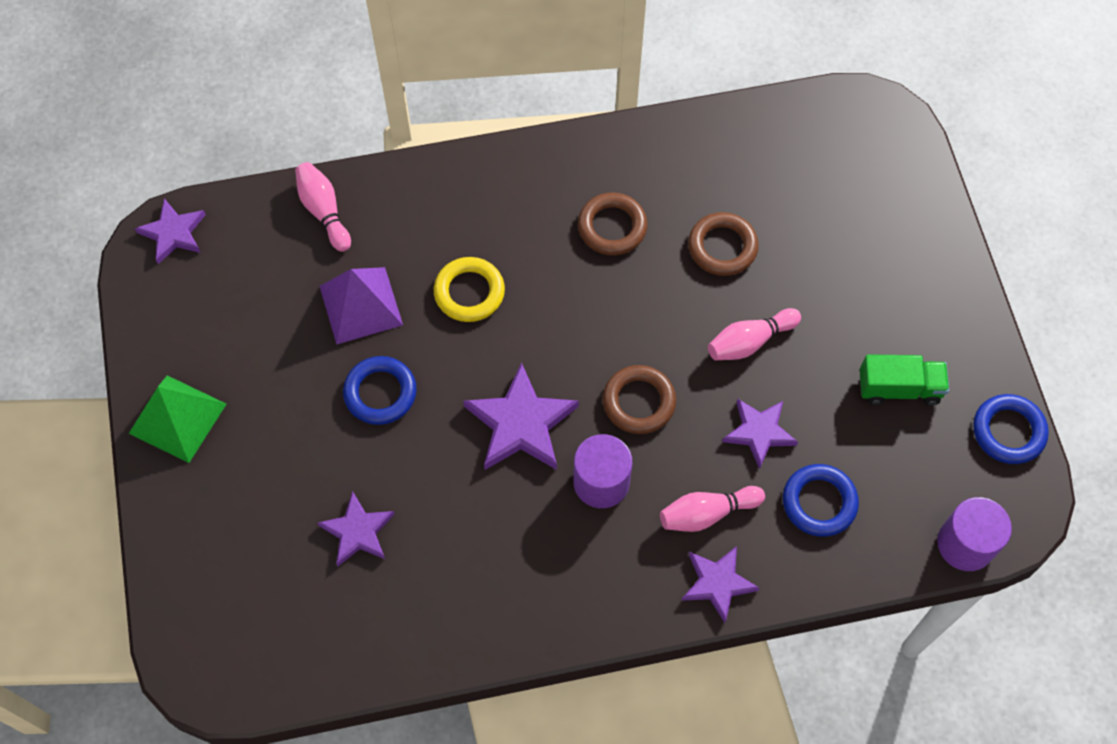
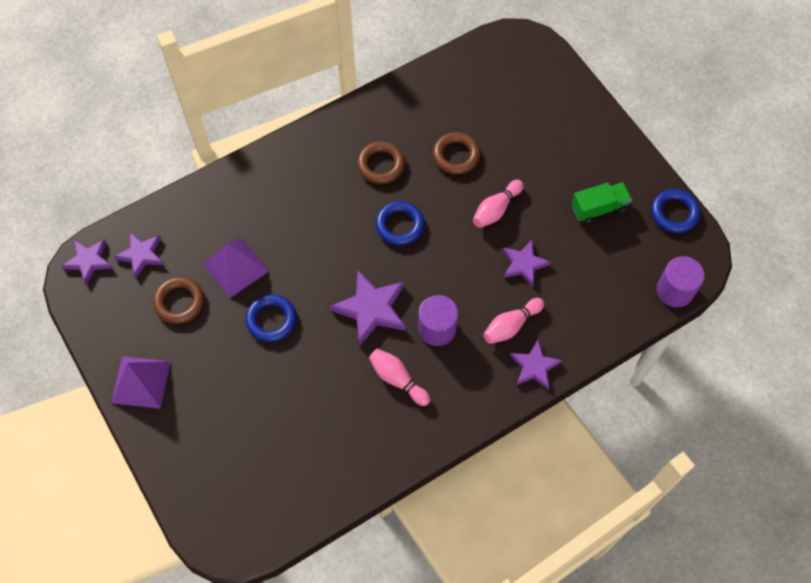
camera: 20 degrees left, 0 degrees up
green pyramid [129,375,226,463] -> purple pyramid [111,356,171,409]
pink bowling pin [295,162,351,252] -> pink bowling pin moved to [369,349,430,406]
purple star [318,491,395,566] -> purple star moved to [114,232,164,278]
yellow ring [434,257,505,322] -> none
brown ring [603,365,676,434] -> brown ring moved to [153,277,204,324]
blue ring [783,464,859,537] -> blue ring moved to [376,201,424,246]

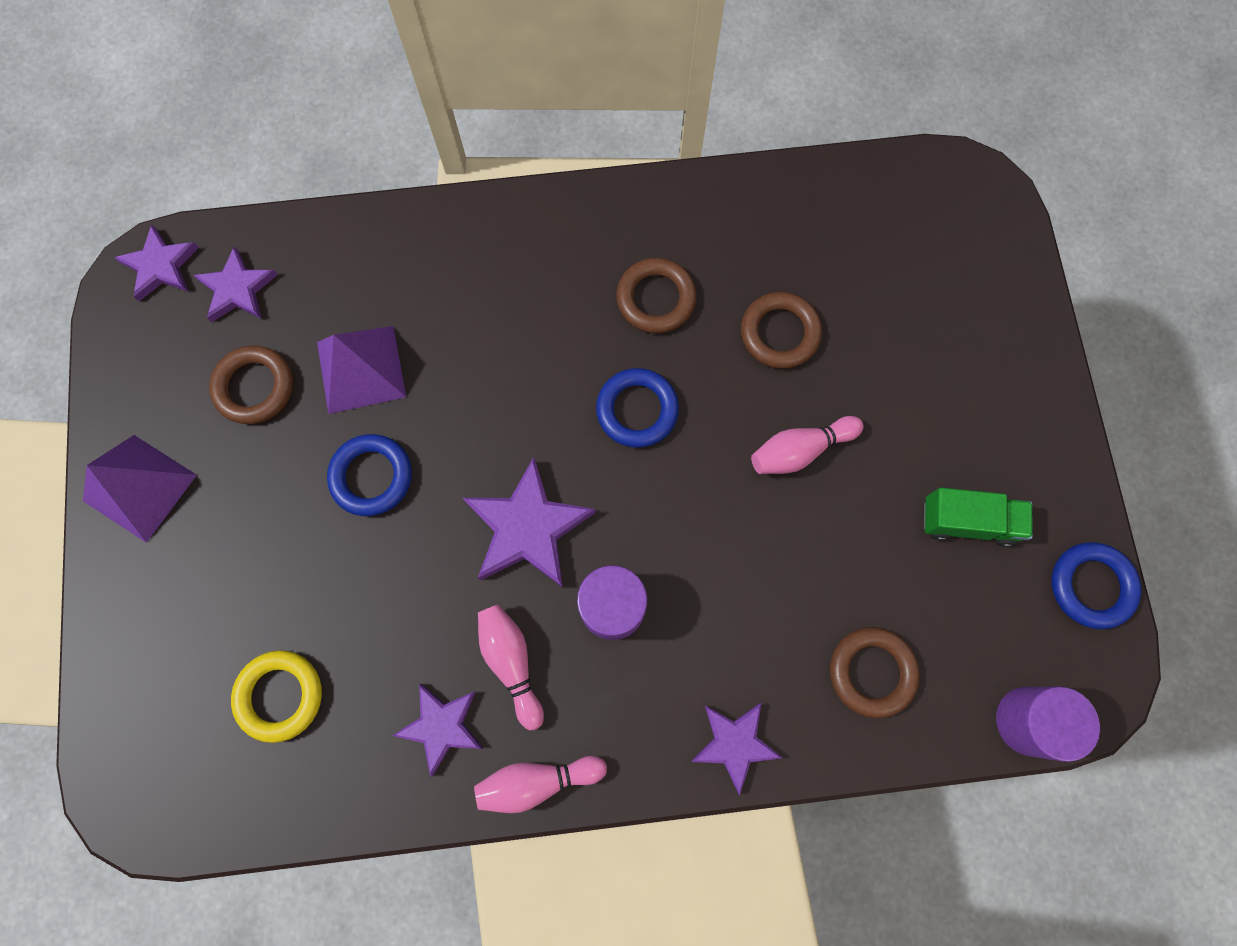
camera: 25 degrees right, 10 degrees up
pink bowling pin [483,298,544,344] -> pink bowling pin moved to [474,756,607,813]
purple star [503,240,551,287] -> purple star moved to [392,684,483,777]
none -> yellow ring [231,650,322,743]
none -> brown ring [830,627,920,718]

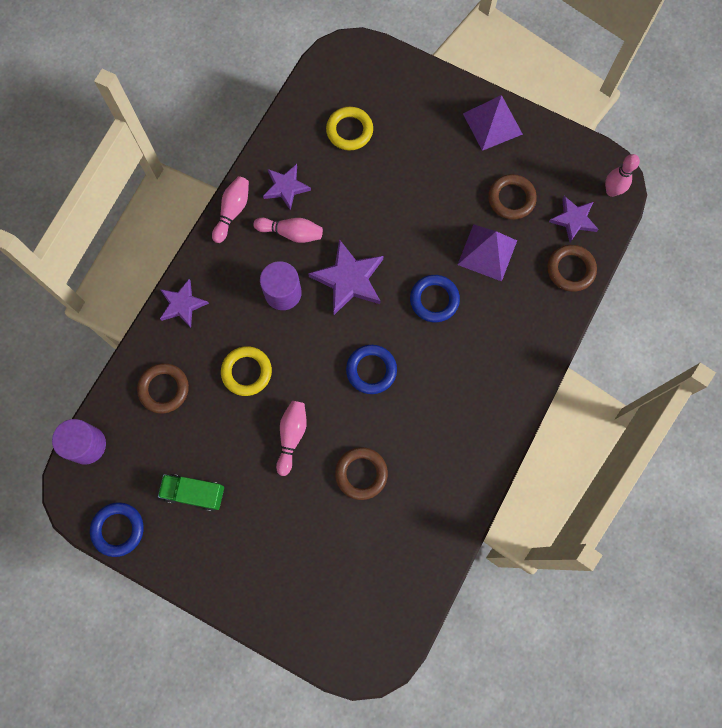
camera: 125 degrees right, 0 degrees up
purple star [114,224,199,301] -> pink bowling pin [605,154,640,197]
blue ring [327,434,412,516] -> blue ring moved to [410,275,460,322]
brown ring [616,258,697,333] -> brown ring moved to [547,245,597,292]
green truck [924,488,1033,547] -> green truck turned 60 degrees clockwise [158,474,224,511]
none -> yellow ring [221,346,272,396]

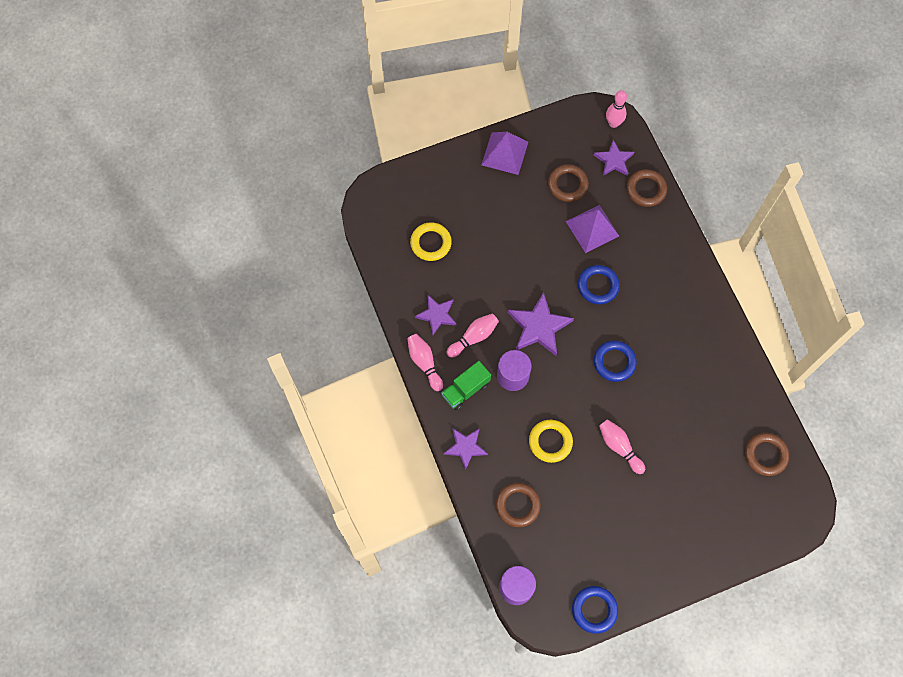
camera: 50 degrees left, 5 degrees down
green truck [158,474,224,511] -> green truck moved to [441,361,491,410]
brown ring [335,447,388,500] -> brown ring moved to [745,433,789,476]

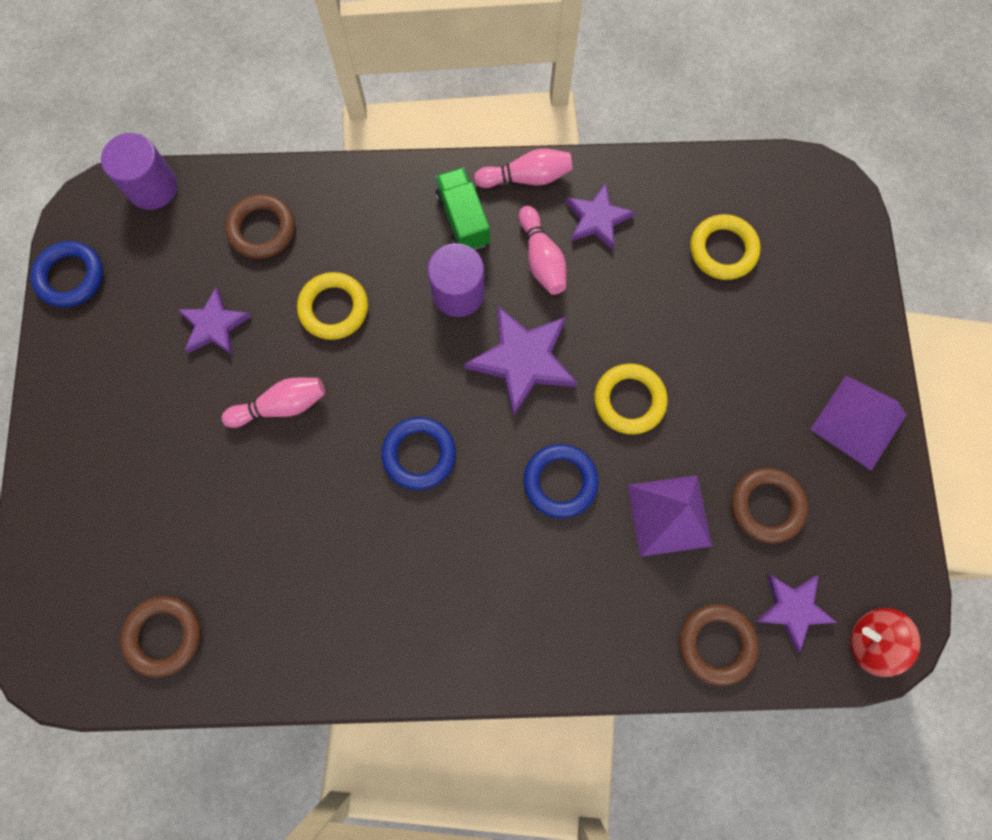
camera: 110 degrees right, 5 degrees up
purple star [444,428,488,470] -> purple star moved to [177,287,251,355]
pink bowling pin [606,90,627,128] -> red spinning top [850,608,921,677]
none -> yellow ring [594,363,668,434]

